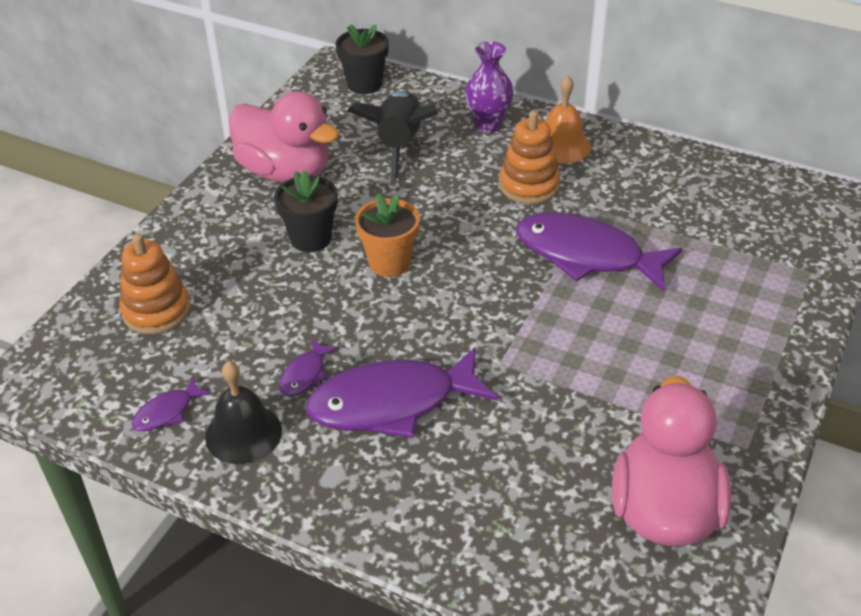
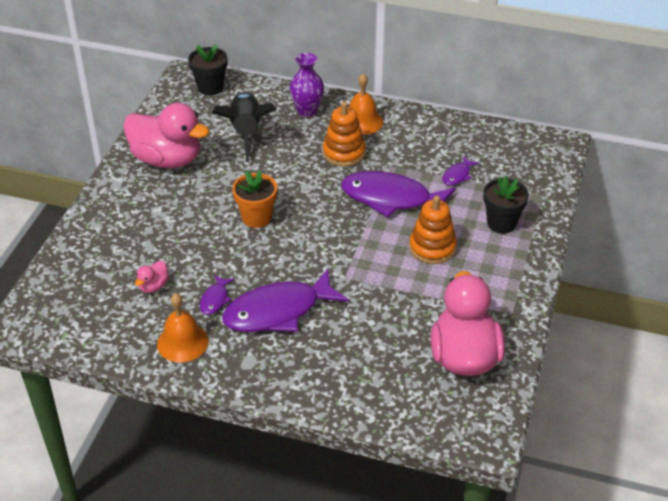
camera: 10 degrees left, 0 degrees up
orange stacking toy [119,234,191,334] -> orange stacking toy moved to [409,196,457,264]
purple fish [132,376,211,431] -> purple fish moved to [442,156,479,186]
black bell [205,361,282,464] -> orange bell [157,293,209,362]
black flower pot [274,170,338,252] -> black flower pot moved to [483,176,529,233]
none -> pink duck [135,261,169,293]

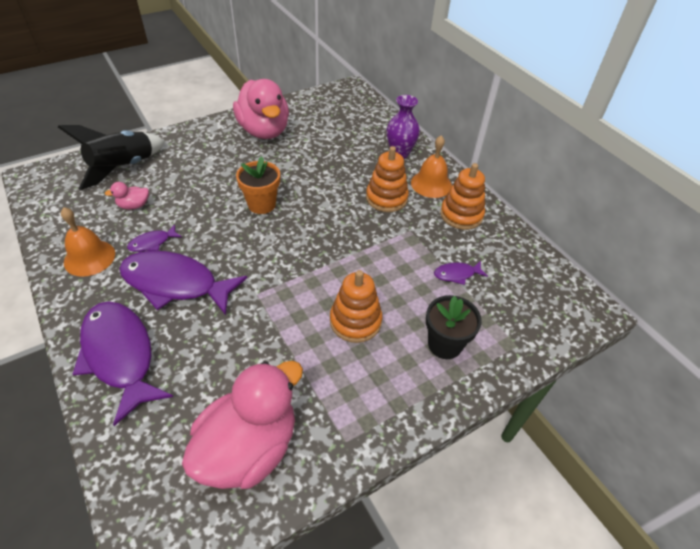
camera: 40 degrees right, 5 degrees up
black flower pot [188,44,227,95] -> none
black rocket [212,92,277,162] -> black rocket moved to [58,125,165,190]
purple fish [341,171,456,217] -> purple fish moved to [73,301,173,426]
none -> orange stacking toy [440,163,485,230]

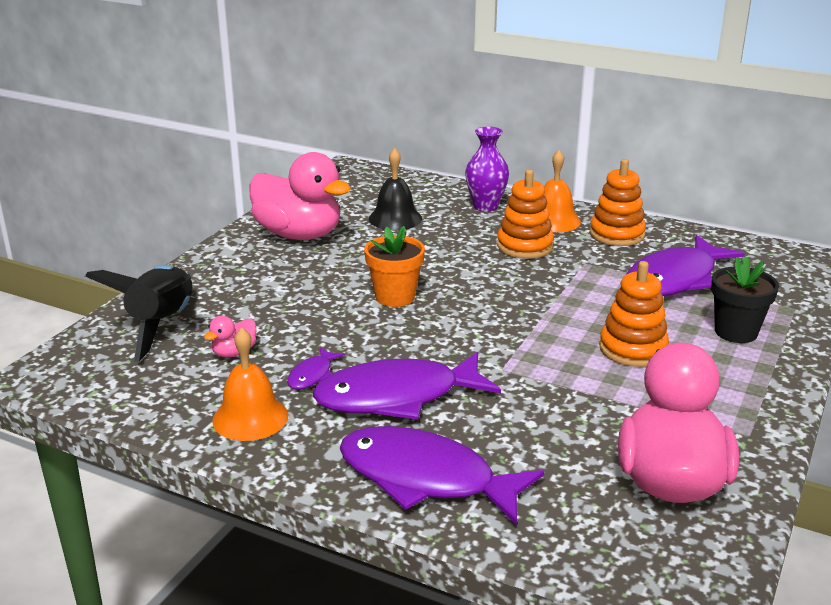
camera: 30 degrees left, 20 degrees down
purple fish [434,261,488,285] -> purple fish [626,235,745,296], size x2.28
none -> black bell [369,148,422,230]

